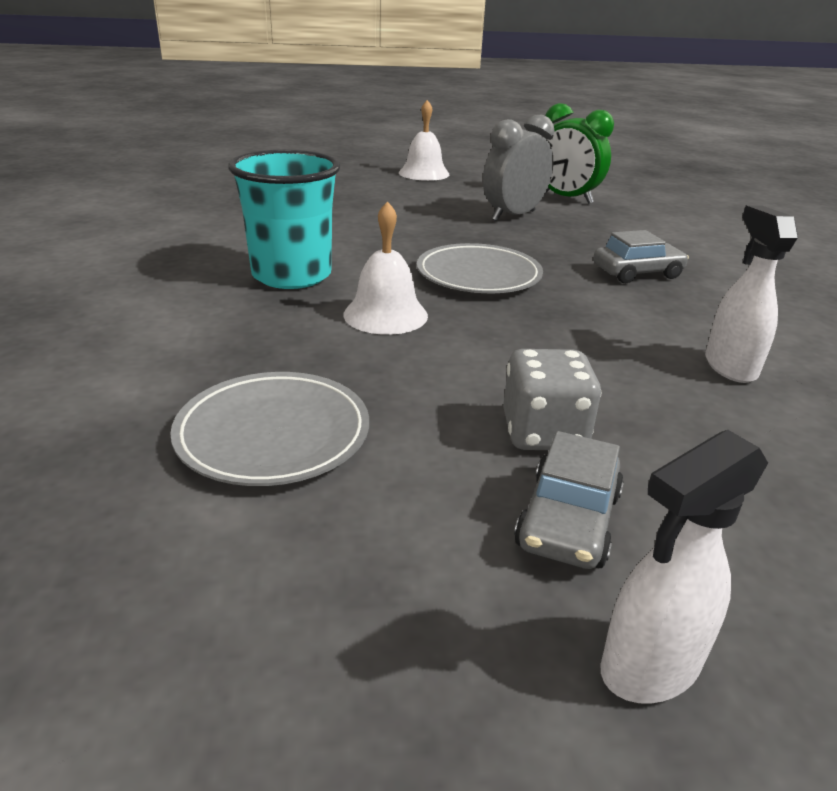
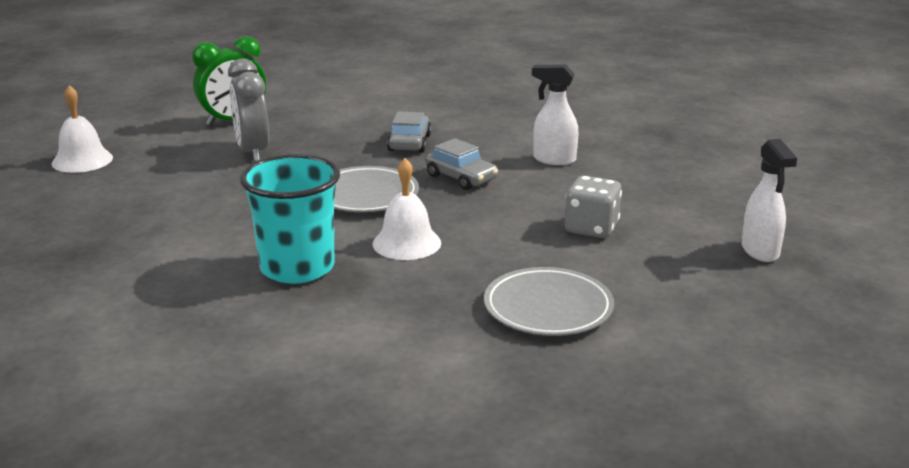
camera: 65 degrees left, 5 degrees down
grey car [514,431,624,569] -> grey car moved to [425,138,498,190]

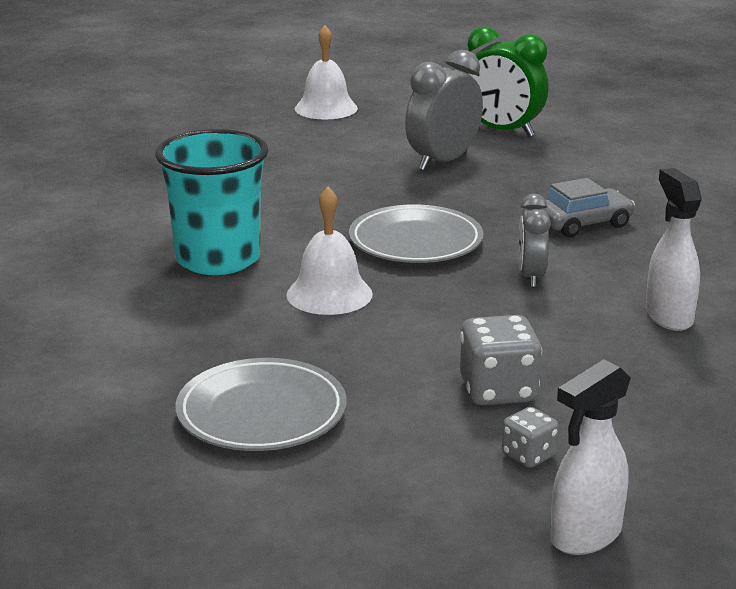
camera: 60 degrees right, 0 degrees up
grey car [425,138,498,190] -> grey clock [518,194,551,287]
none -> grey dice [502,407,559,468]

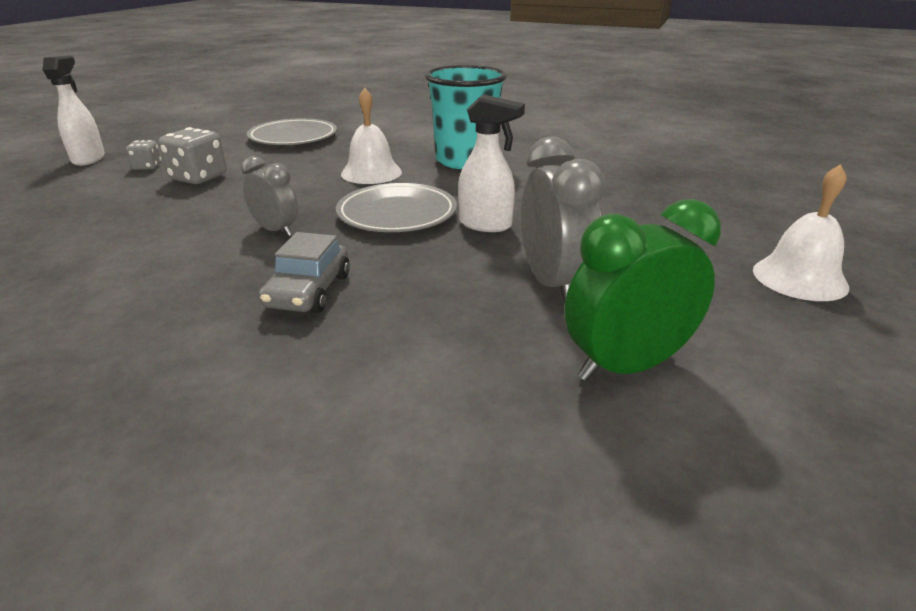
camera: 125 degrees right, 5 degrees up
white spray bottle [646,168,702,331] -> white spray bottle moved to [458,95,525,232]

